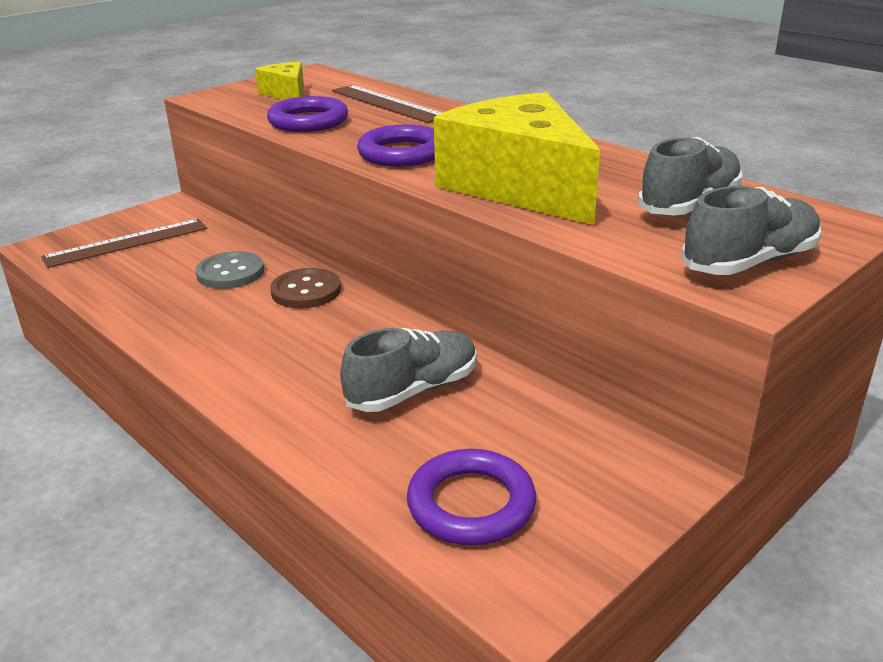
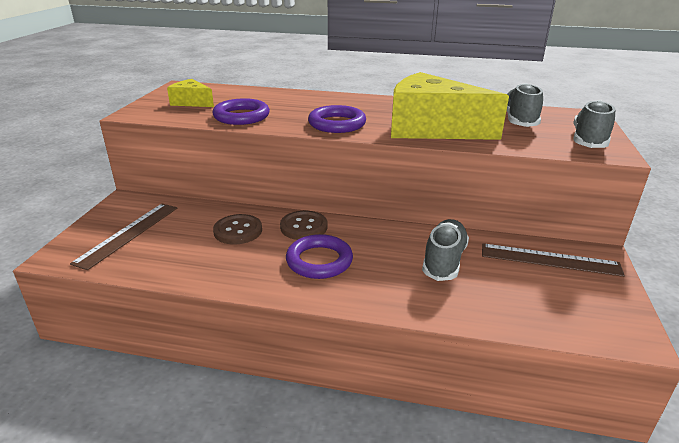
camera: 35 degrees left, 0 degrees up
grey button [196,251,264,289] -> brown button [213,214,262,244]
brown ruler [332,85,441,123] -> brown ruler moved to [482,244,625,277]
purple ring [407,449,536,545] -> purple ring moved to [286,234,353,279]

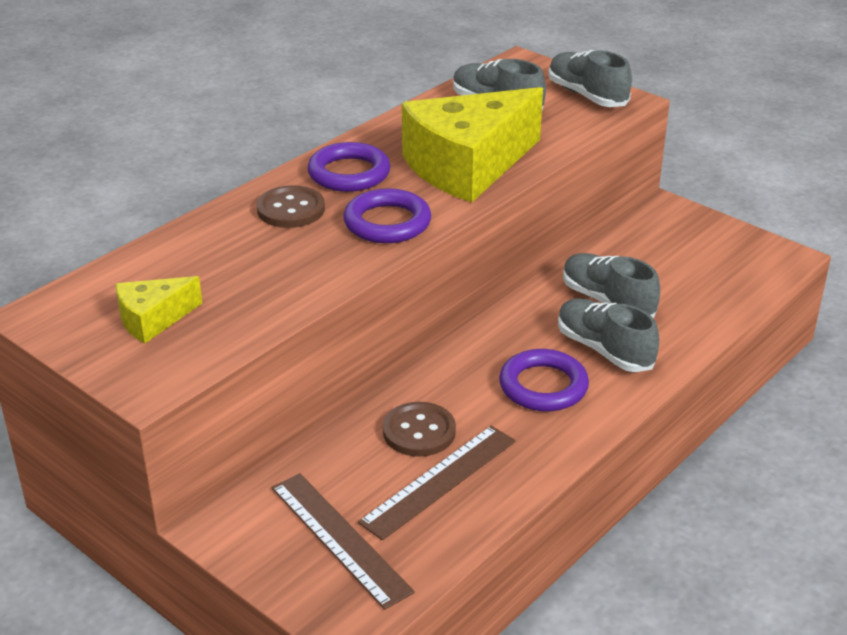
camera: 60 degrees left, 5 degrees up
purple ring [212,98,270,125] -> purple ring moved to [307,142,390,192]
brown button [280,211,327,240] -> brown button moved to [257,185,325,228]
brown ruler [482,244,625,277] -> brown ruler moved to [358,426,516,540]
none -> grey shoe [558,298,659,372]

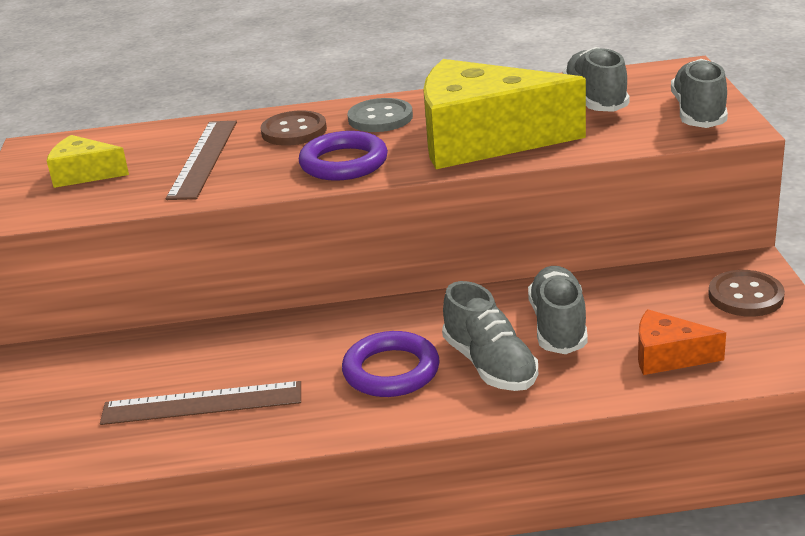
camera: 45 degrees right, 5 degrees down
brown ruler [271,473,415,610] -> brown ruler moved to [166,121,237,200]
purple ring [307,142,390,192] -> grey button [347,98,413,132]
brown button [383,402,456,457] -> brown button moved to [708,270,785,317]
grey shoe [558,298,659,372] -> grey shoe turned 150 degrees clockwise [442,281,538,391]
none -> orange cheese [638,309,726,375]

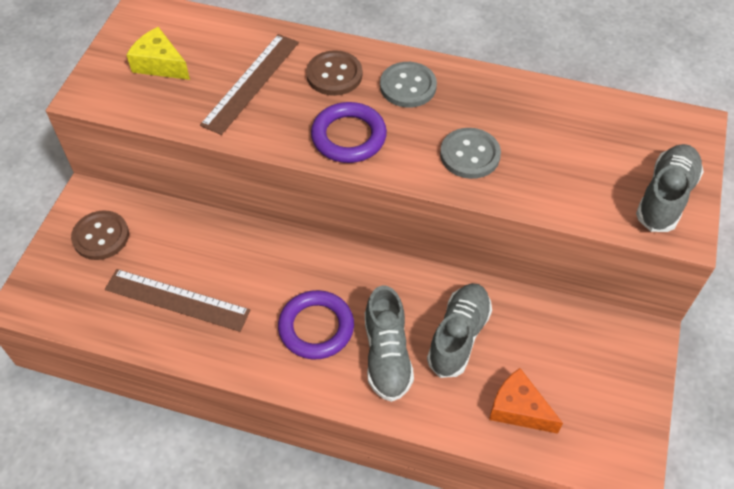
camera: 20 degrees right, 25 degrees up
yellow cheese [423,59,586,169] -> grey button [440,128,501,179]
grey shoe [563,47,630,112] -> none
brown button [708,270,785,317] -> brown button moved to [71,210,129,260]

